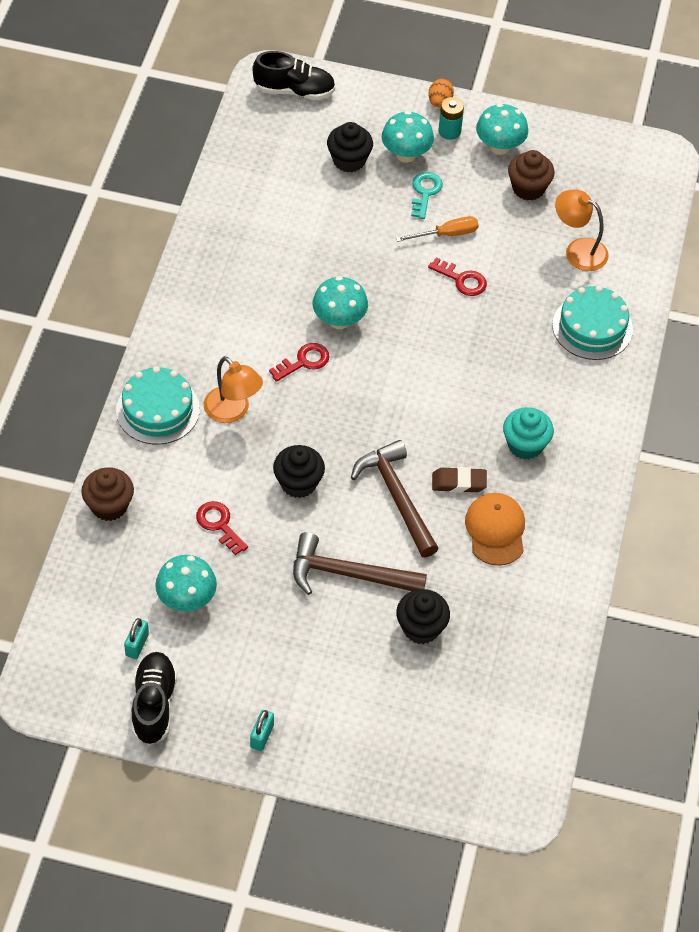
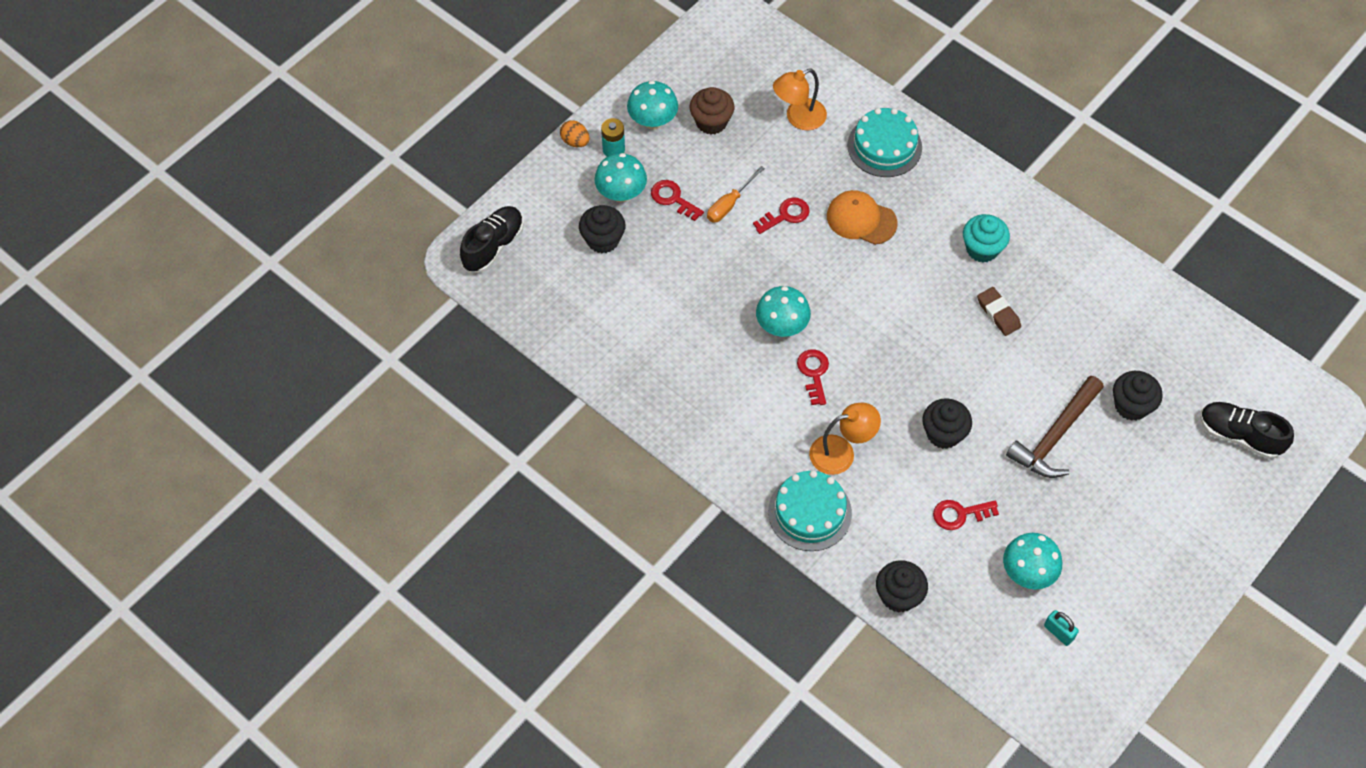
camera: 60 degrees left, 5 degrees up
brown cupcake [81,467,134,521] -> black cupcake [876,560,928,613]
black shoe [132,652,177,745] -> black shoe moved to [1200,402,1294,459]
turquoise padlock [250,710,274,751] -> none
brown hammer [351,440,439,557] -> none
orange screwdriver [396,216,479,242] -> orange screwdriver turned 150 degrees counterclockwise [707,166,765,223]
turquoise key [411,172,443,219] -> red key [651,180,704,221]
brown eraser [432,467,487,493] -> brown eraser turned 60 degrees counterclockwise [977,287,1021,336]
orange cap [465,493,525,566] -> orange cap moved to [827,190,898,245]

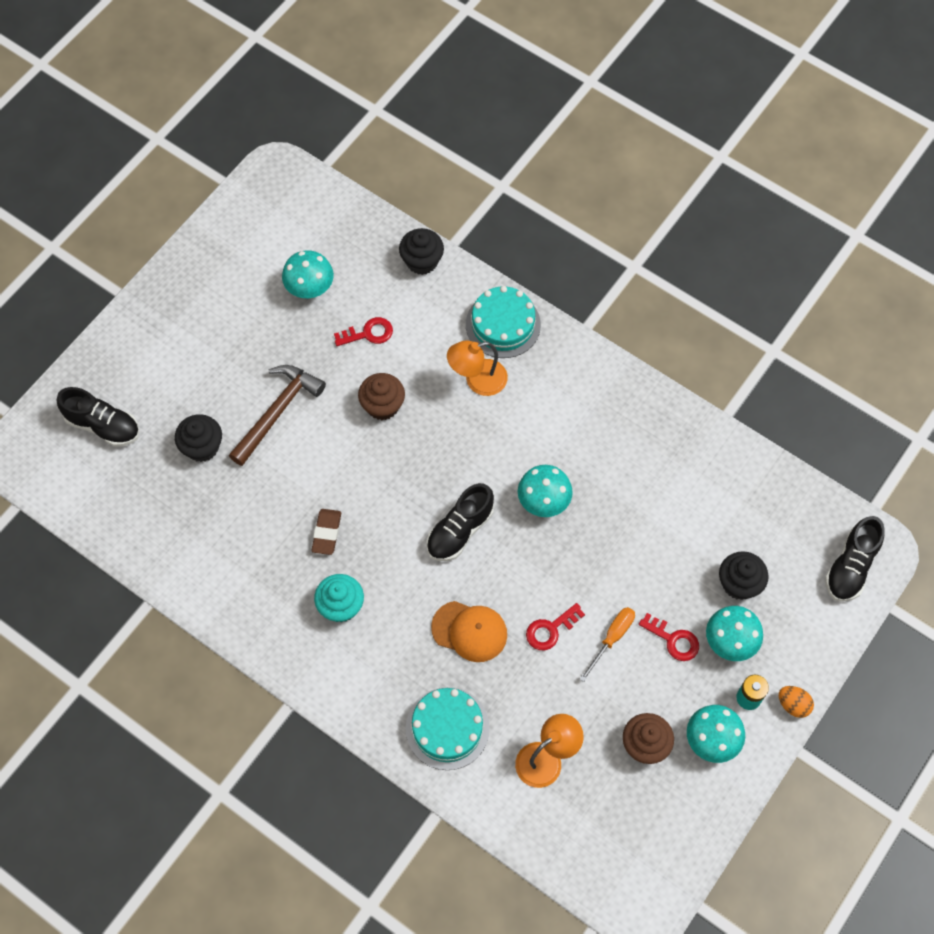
camera: 175 degrees right, 5 degrees up
red key [797,349,829,405] -> none
black cupcake [922,398,972,449] -> brown cupcake [358,373,405,420]
brown eraser [977,287,1021,336] -> brown eraser turned 45 degrees clockwise [311,509,341,555]
turquoise padlock [1044,610,1079,646] -> none
none -> black shoe [426,483,494,561]

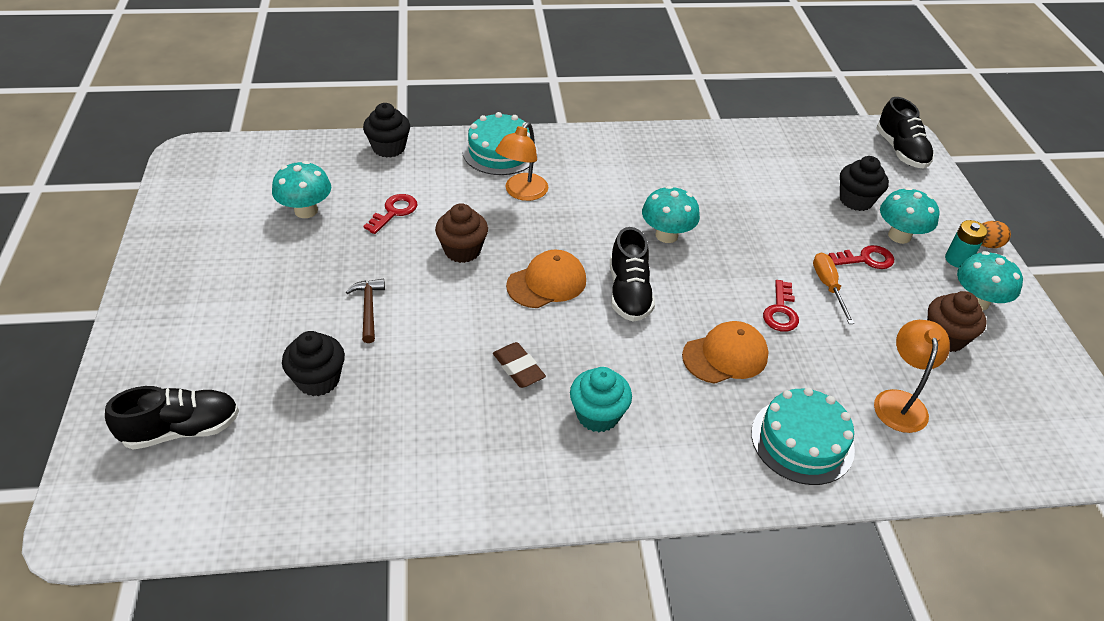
camera: 45 degrees left, 20 degrees down
brown hammer [229,365,326,466] -> brown hammer [346,279,385,343], size x0.57
none -> orange cap [506,250,586,308]

